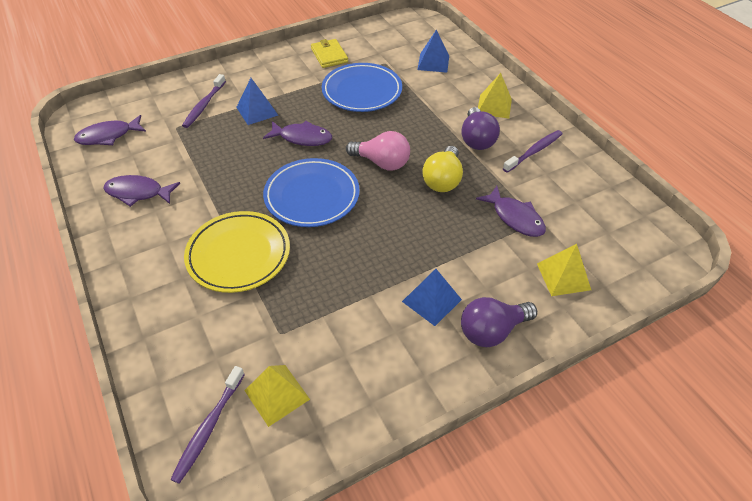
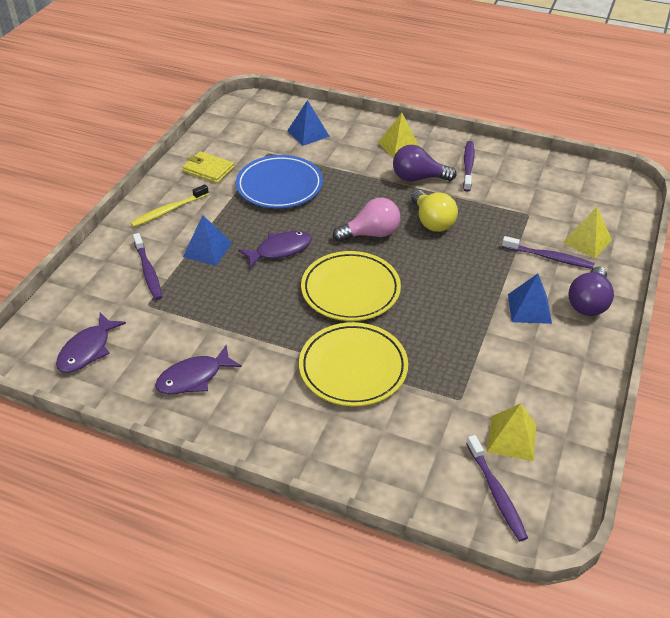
camera: 40 degrees left, 5 degrees down
blue plate [263,158,360,227] -> yellow plate [301,251,401,321]
purple light bulb [461,107,500,150] -> purple light bulb turned 135 degrees clockwise [393,145,457,182]
purple fish [476,186,546,237] -> none
none -> yellow toothbrush [130,184,209,227]
none -> purple toothbrush [502,236,595,269]

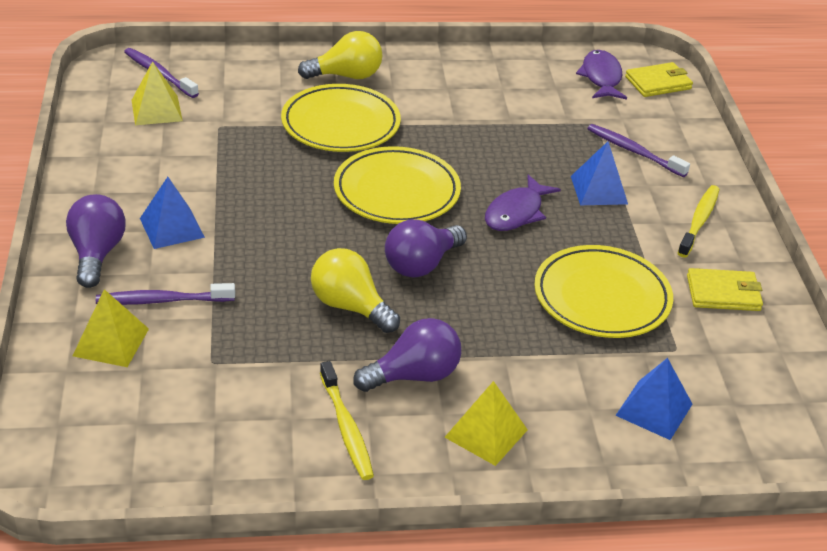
camera: 150 degrees right, 5 degrees down
purple fish [155,345,242,394] -> none
blue plate [236,155,323,209] -> yellow plate [534,245,673,338]
pink light bulb [333,198,400,242] -> purple light bulb [385,219,467,277]
purple toothbrush [463,141,474,192] -> yellow toothbrush [320,361,374,480]
none -> yellow light bulb [298,31,382,79]
none -> yellow wallet [625,62,693,97]

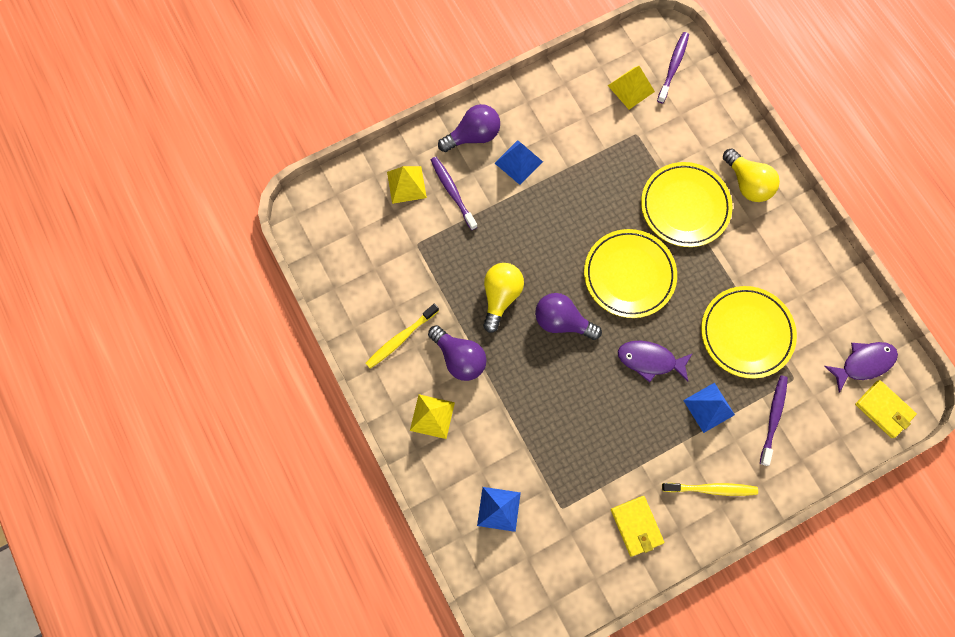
camera: 70 degrees right, 35 degrees up
yellow plate [534,245,673,338] -> yellow plate moved to [701,286,797,379]

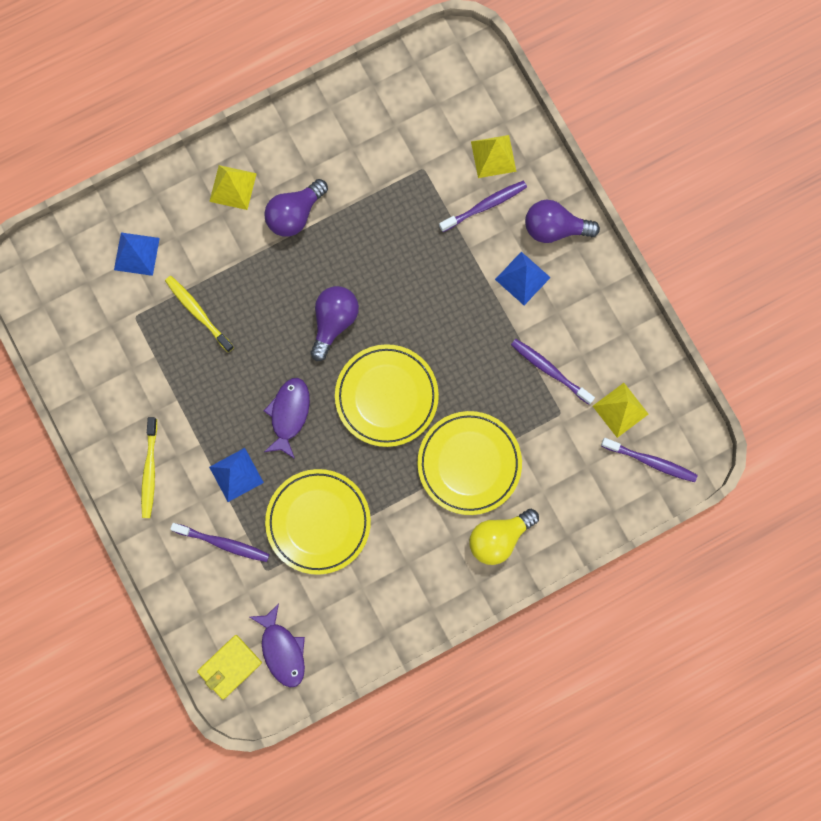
camera: 90 degrees right, 5 degrees up
yellow toothbrush [365,304,439,368] -> yellow toothbrush moved to [165,276,234,352]
purple light bulb [438,104,500,152] -> purple light bulb turned 120 degrees clockwise [525,200,600,243]
yellow light bulb [483,263,524,333] -> none
yellow wallet [611,496,664,557] -> none
none -> purple toothbrush [511,339,595,405]

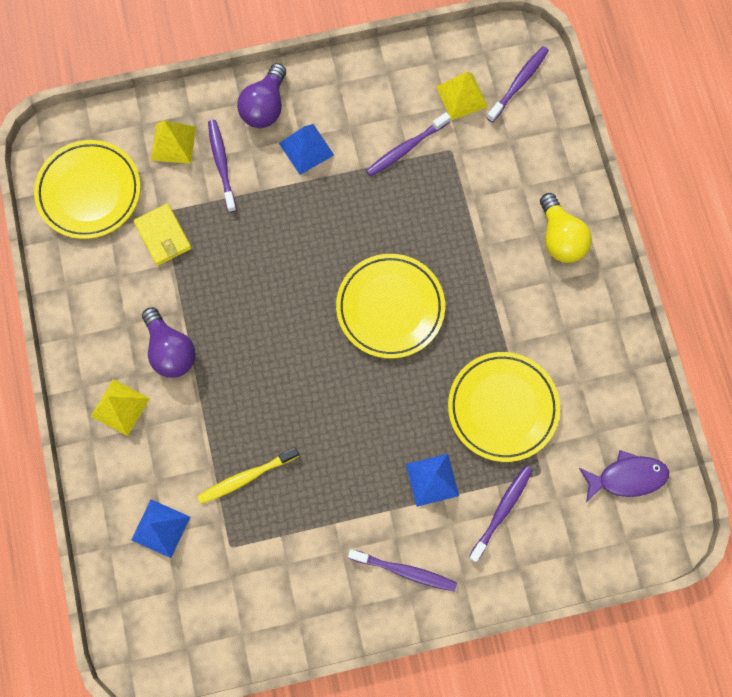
camera: 75 degrees left, 5 degrees down
yellow toothbrush [141,417,157,518] -> purple toothbrush [348,549,457,592]
yellow wallet [197,635,262,700] -> yellow wallet moved to [134,204,191,266]
purple fish [264,378,310,459] -> none
purple light bulb [311,286,359,361] -> none
yellow plate [418,411,522,515] -> yellow plate moved to [34,140,141,239]

